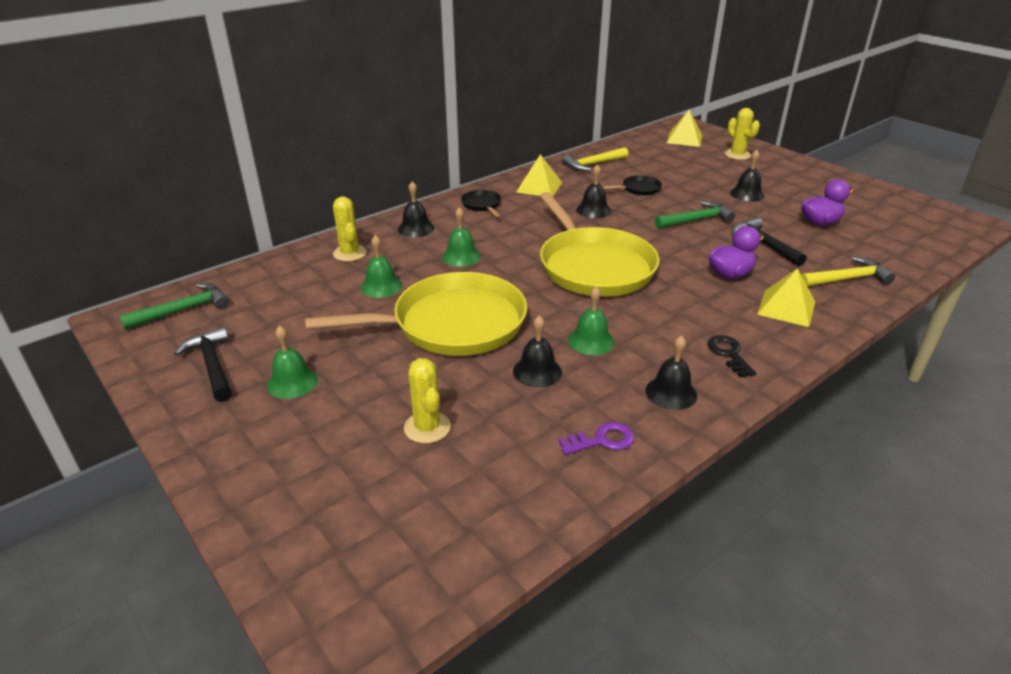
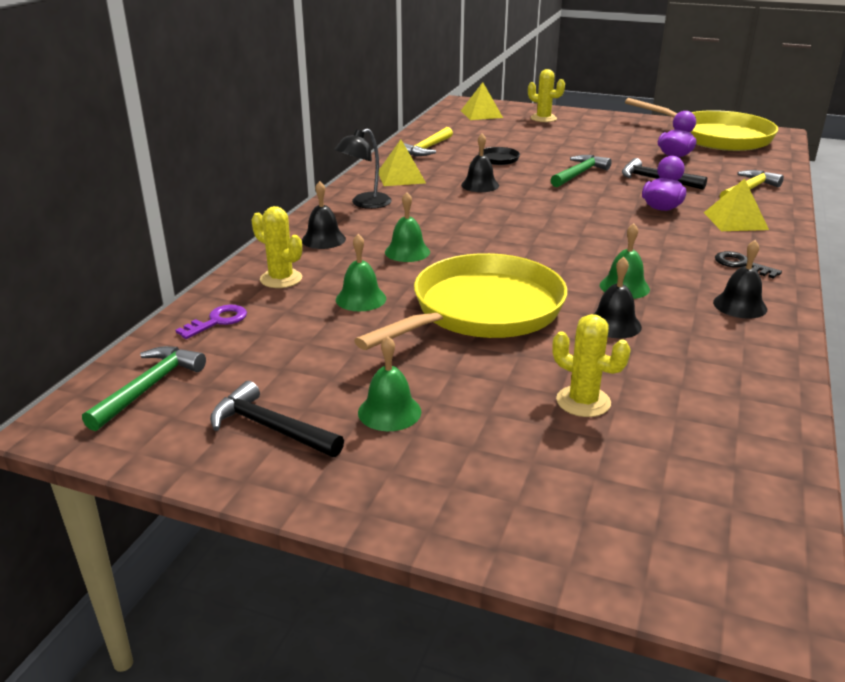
camera: 30 degrees left, 5 degrees down
black pan [461,190,501,217] -> black lamp [334,128,392,209]
yellow pan [539,192,660,297] -> yellow pan moved to [625,98,778,151]
purple key [558,422,634,455] -> purple key moved to [176,305,247,339]
black bell [730,150,765,202] -> none

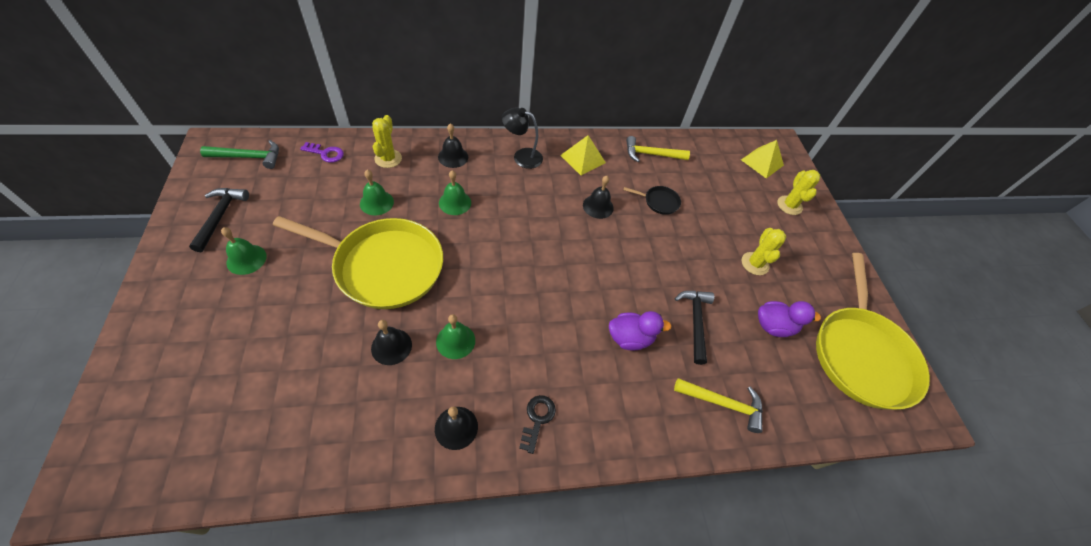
camera: 55 degrees right, 25 degrees up
green hammer [551,155,612,187] -> none
yellow cactus [552,314,631,417] -> yellow cactus moved to [742,228,786,275]
yellow pyramid [704,179,769,231] -> none

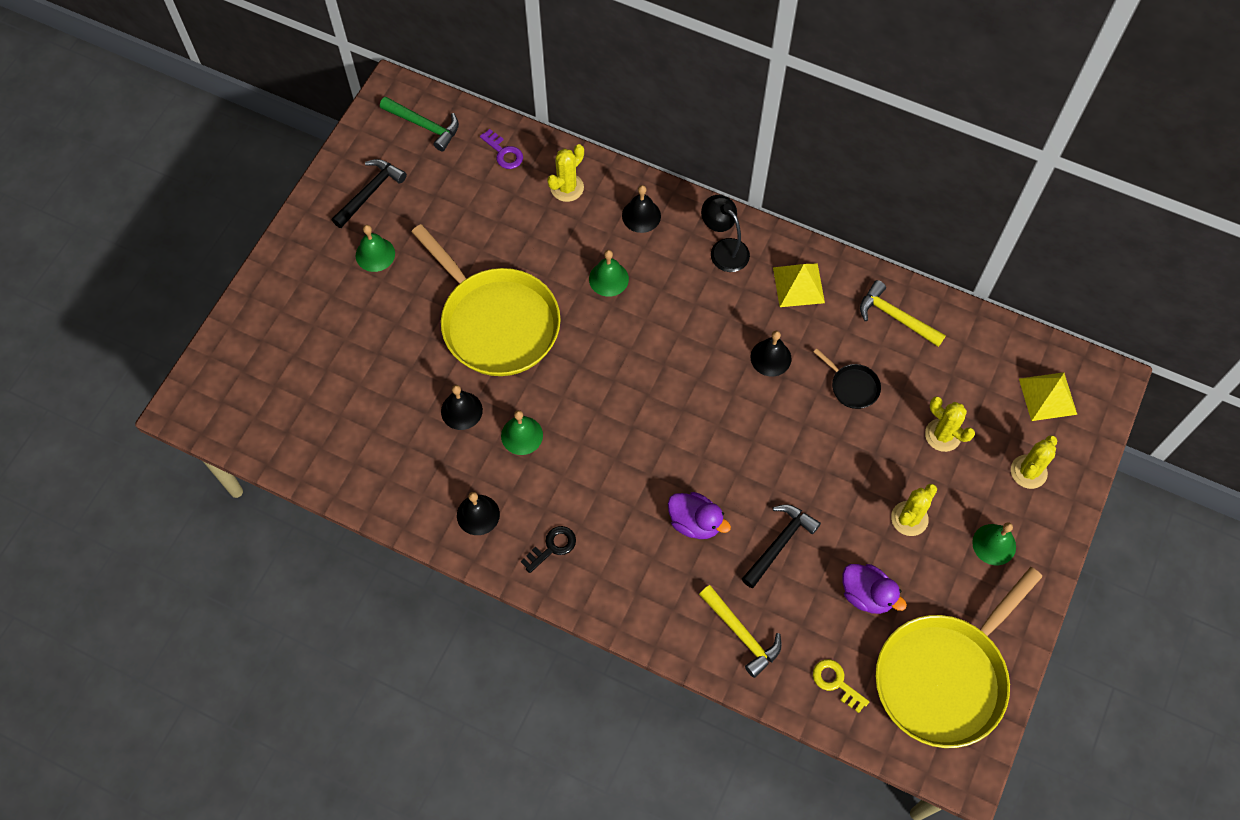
camera: 40 degrees right, 10 degrees up
green bell [360,170,394,215] -> green bell moved to [972,522,1016,565]
none -> yellow key [813,659,869,713]
none -> yellow cactus [925,396,975,452]

